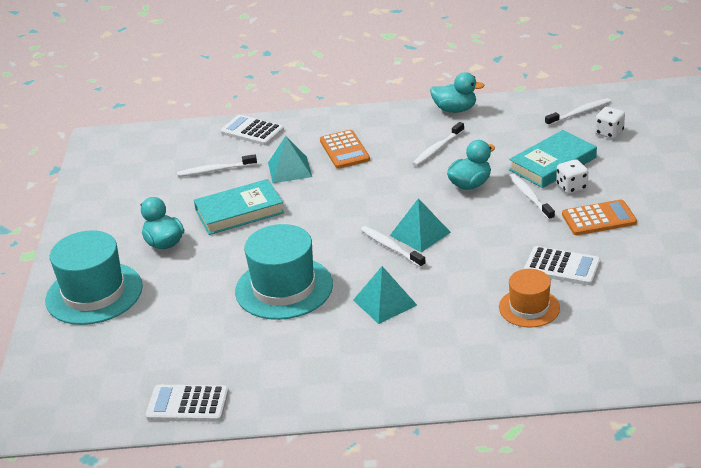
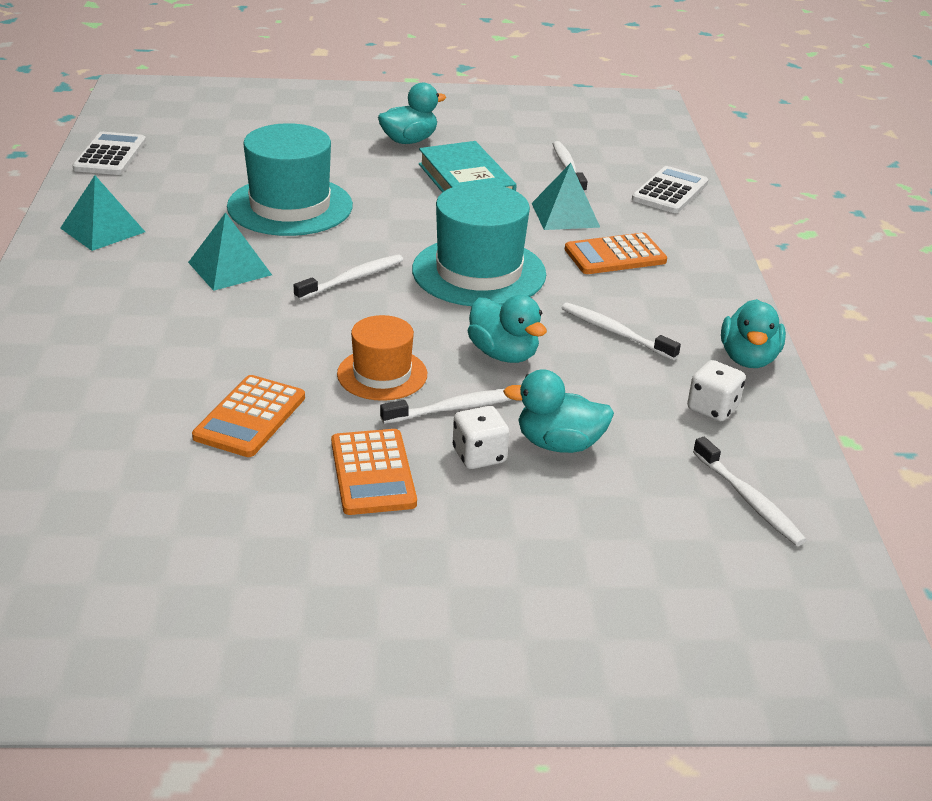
camera: 85 degrees right, 0 degrees up
turquoise hat [45,230,143,325] -> turquoise hat moved to [412,183,546,306]
turquoise pyramid [390,198,451,252] -> turquoise pyramid moved to [60,175,145,251]
orange hat [499,269,560,328] -> orange hat moved to [337,315,427,401]
turquoise book [509,130,597,188] -> turquoise duck [503,369,614,453]
white calculator [524,246,601,285] -> orange calculator [192,375,305,457]
white dice [595,107,625,139] -> white dice moved to [687,360,746,421]

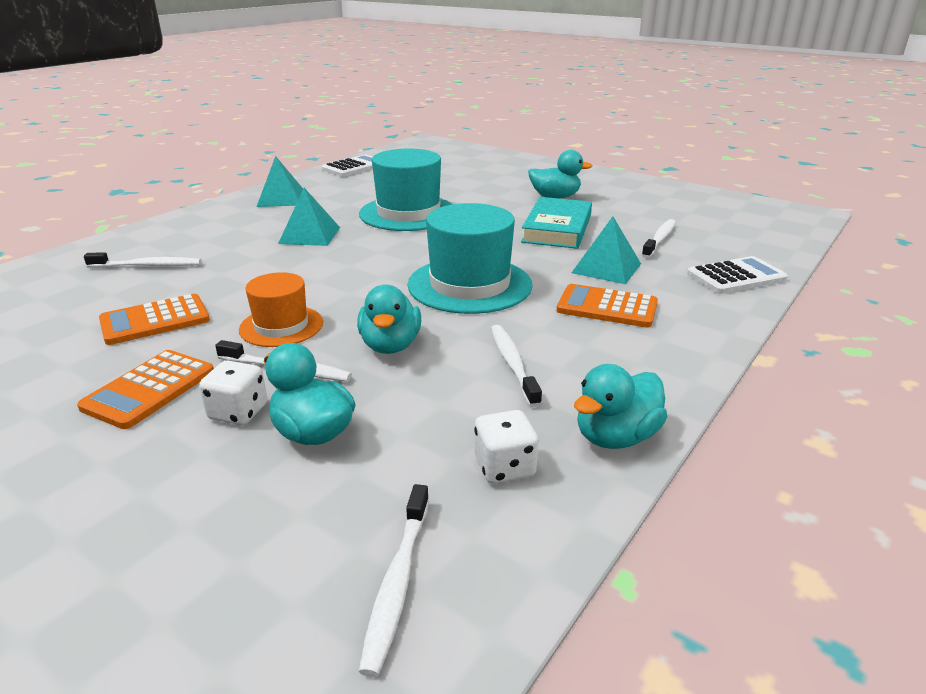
camera: 40 degrees right, 5 degrees down
white toothbrush [294,254,403,301] -> white toothbrush moved to [84,252,201,268]

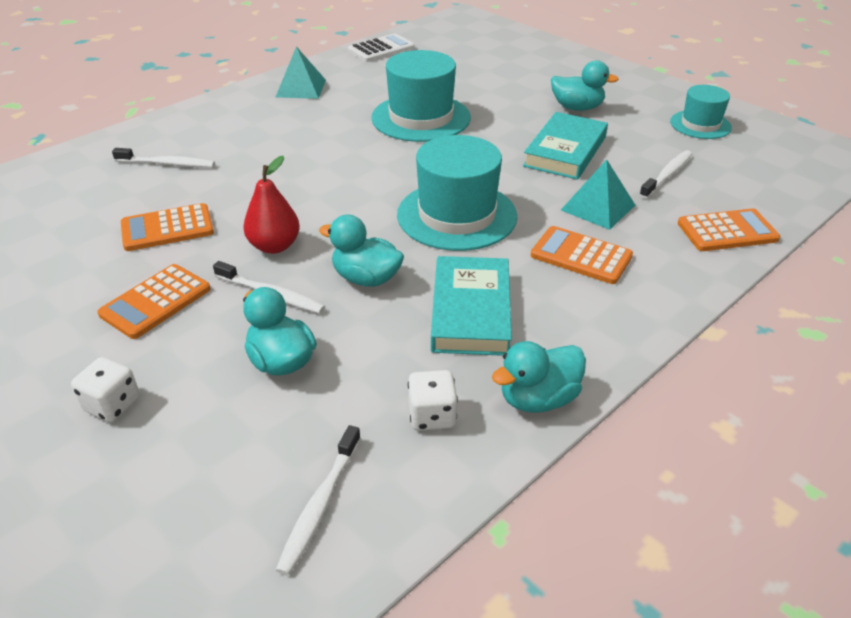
camera: 10 degrees right, 10 degrees up
white dice [199,360,267,425] -> white dice moved to [71,357,140,422]
orange hat [239,272,323,347] -> red pear [243,156,300,254]
turquoise pyramid [278,188,340,246] -> none
turquoise duck [357,284,421,354] -> turquoise duck turned 105 degrees clockwise [319,215,404,287]
white toothbrush [491,325,542,407] -> turquoise book [431,256,512,356]
white calculator [687,256,788,294] -> orange calculator [678,208,780,251]
none -> turquoise hat [670,85,732,139]

